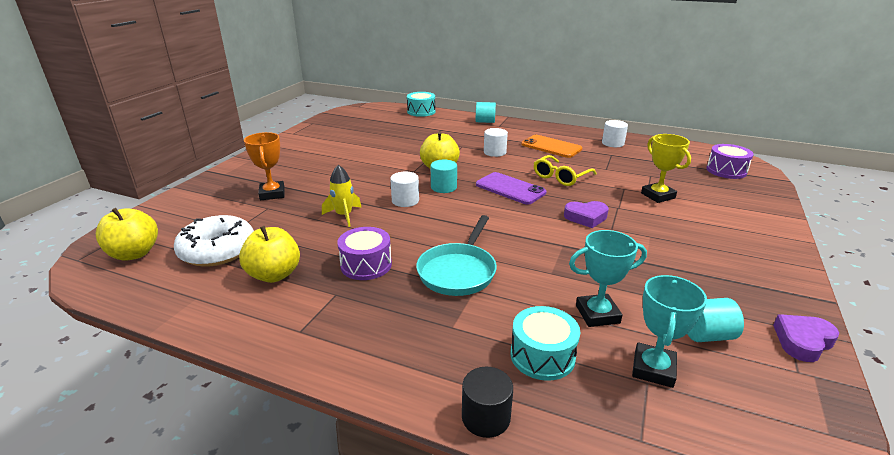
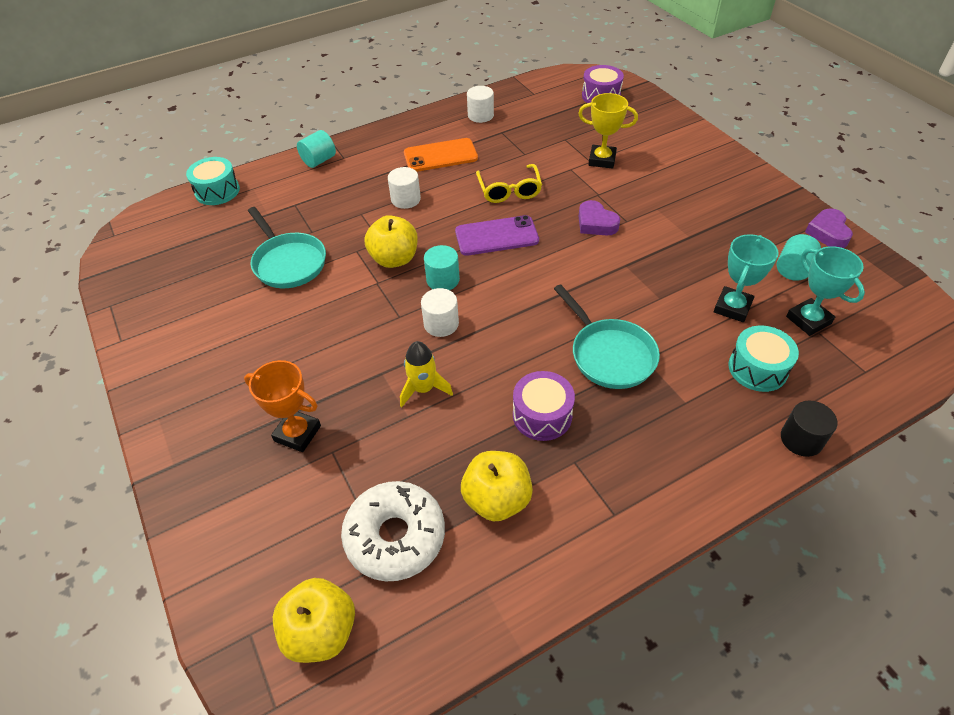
camera: 50 degrees left, 20 degrees up
purple heart [564,201,609,228] -> purple heart turned 105 degrees clockwise [579,200,620,236]
none -> turquoise pan [248,207,326,288]

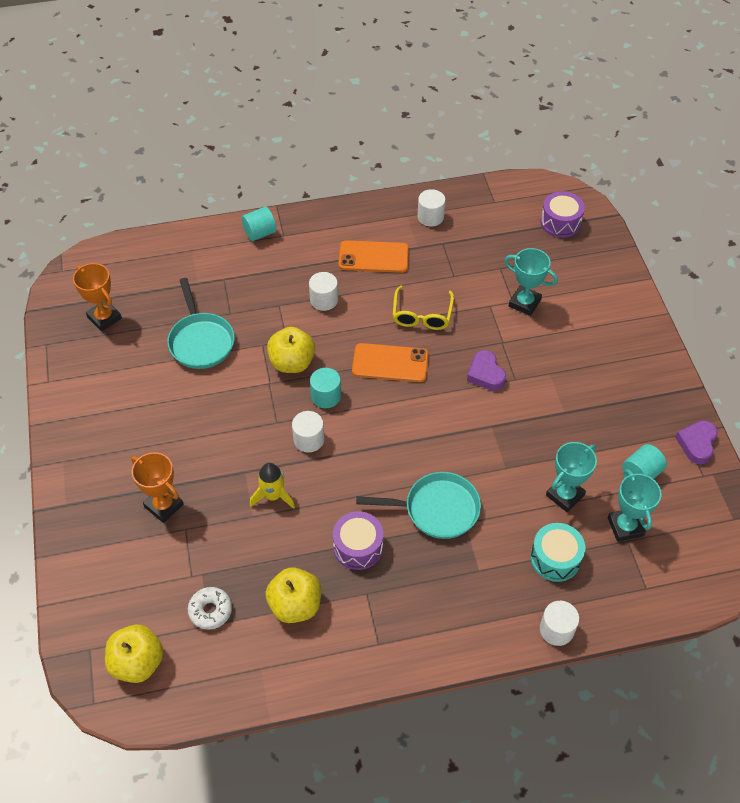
camera: 15 degrees right, 5 degrees up
turquoise drum [186,157,240,205] -> none
white donut [341,481,445,581] -> white donut [188,587,232,629], size x0.56
purple phone [455,215,539,256] -> orange phone [352,343,429,382]
turquoise pan [554,284,660,389] -> turquoise pan turned 75 degrees counterclockwise [356,472,481,539]
yellow trophy [578,93,638,169] -> turquoise trophy [504,248,558,316]
black cylinder [781,401,837,457] -> white cylinder [540,601,579,646]
none -> orange trophy [73,263,122,332]

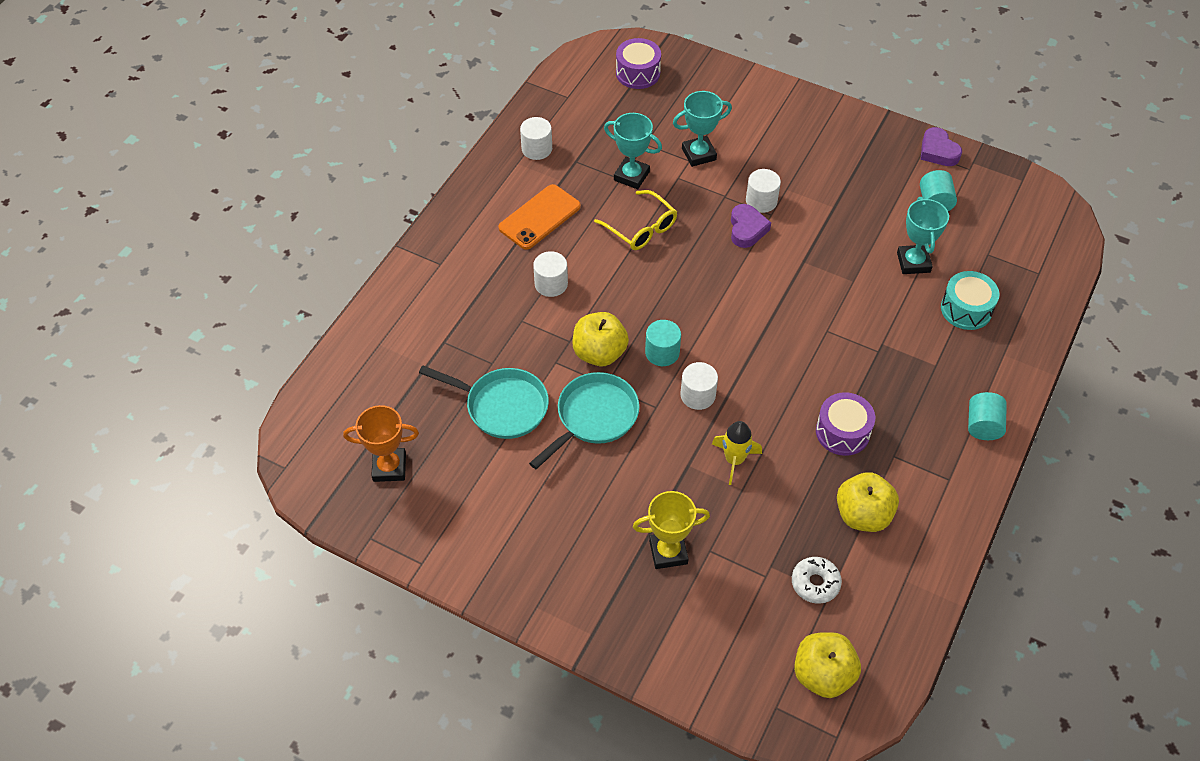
camera: 50 degrees left, 0 degrees up
orange trophy [131,452,184,523] -> yellow trophy [633,491,710,569]
turquoise cylinder [242,207,277,241] -> turquoise cylinder moved to [968,392,1007,440]
orange phone [352,343,429,382] -> none
turquoise pan [356,472,481,539] -> turquoise pan moved to [529,372,639,469]
purple heart [467,350,506,391] -> purple heart turned 105 degrees counterclockwise [731,204,771,248]
white cylinder [540,601,579,646] -> white cylinder moved to [746,169,781,213]
turquoise trophy [608,469,662,542] -> turquoise trophy moved to [604,113,662,189]

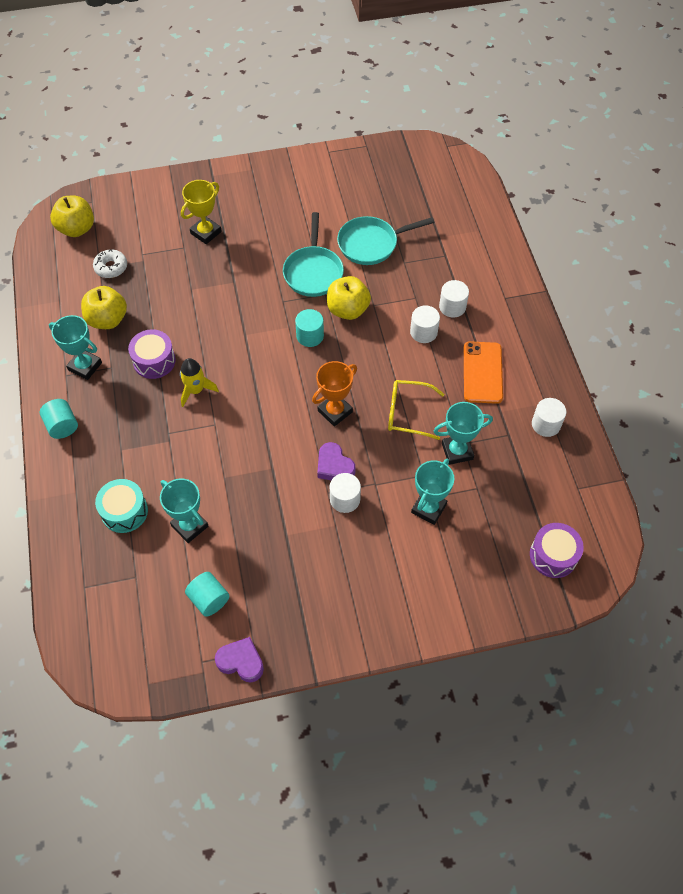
camera: 140 degrees right, 5 degrees up
orange trophy [343,405,419,482] -> orange trophy moved to [312,361,357,426]
white cylinder [680,362,718,410] -> white cylinder moved to [439,280,469,318]
yellow rocket [712,421,762,485] -> yellow rocket moved to [180,358,219,407]
none -> turquoise trophy [49,315,102,380]

